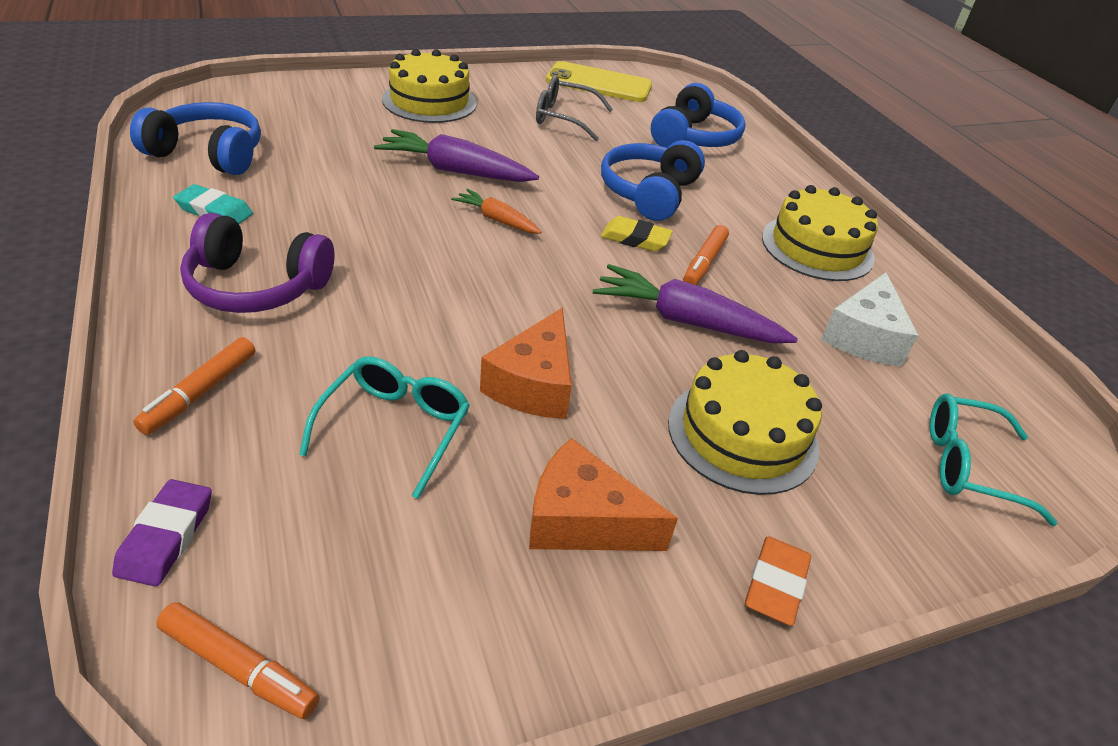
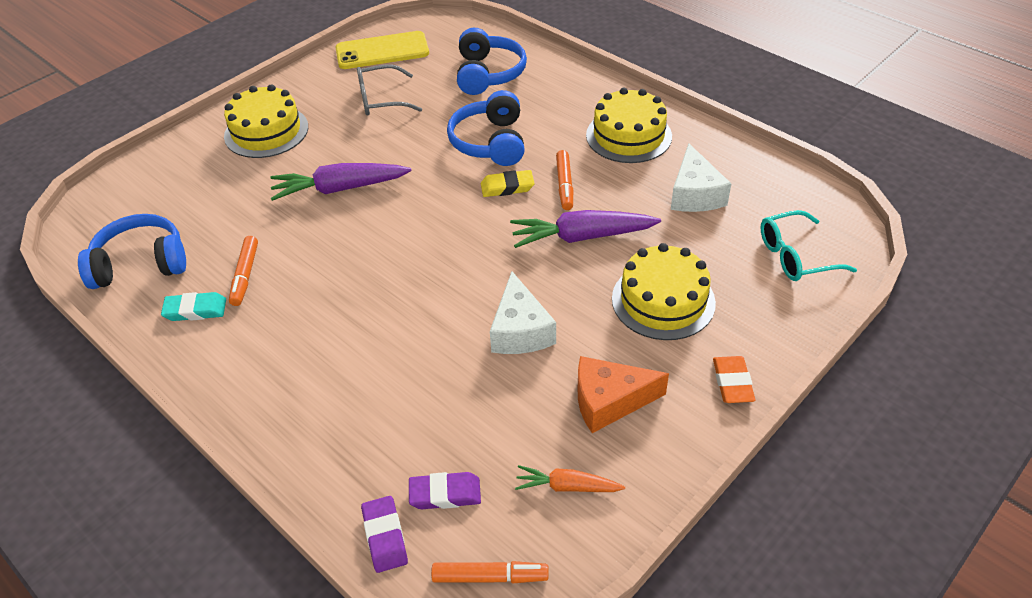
camera: 20 degrees left, 5 degrees up
orange marker [133,337,255,435] -> orange marker moved to [229,236,258,306]
purple headphones [180,213,335,313] -> none
turquoise glasses [299,356,470,499] -> none
orange carrot [451,189,542,234] -> orange carrot moved to [515,465,625,492]
orange cheese [480,308,572,419] -> white cheese [490,271,556,354]
none -> purple eraser [409,472,481,509]

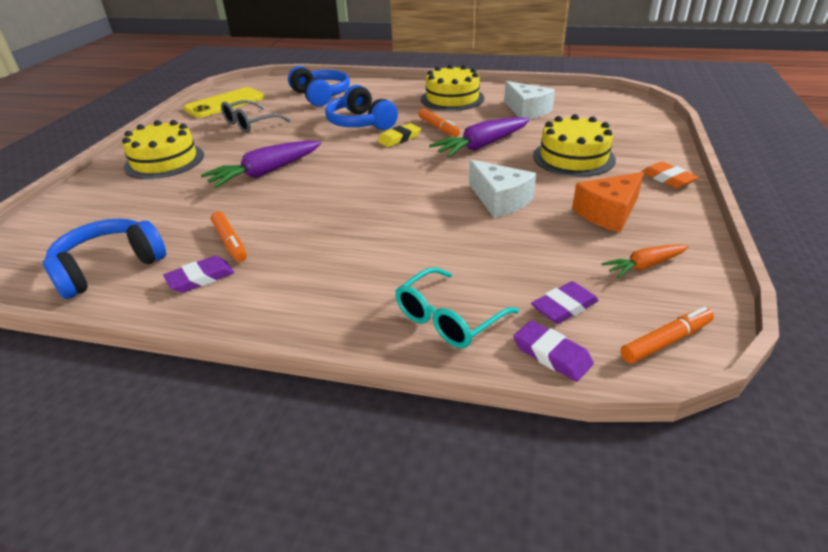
camera: 30 degrees left, 10 degrees down
turquoise eraser [161,292,226,321] -> purple eraser [163,256,234,293]
turquoise glasses [761,210,857,281] -> turquoise glasses moved to [395,267,519,348]

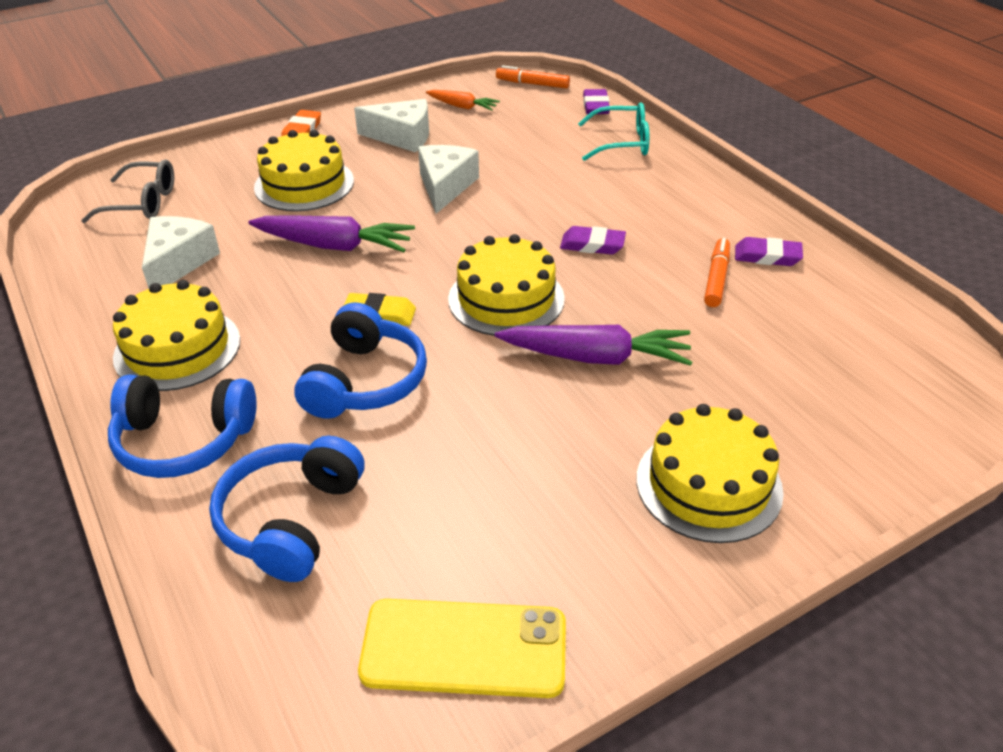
camera: 135 degrees left, 5 degrees up
blue headphones [43,219,166,299] -> blue headphones moved to [108,375,257,478]
grey glasses [221,100,291,133] -> grey glasses moved to [81,159,174,223]
orange marker [418,109,460,137] -> none
purple eraser [531,281,599,324] -> purple eraser moved to [560,226,626,255]
orange cheese [572,172,644,232] -> white cheese [354,99,429,153]
none -> yellow cake [448,234,565,336]

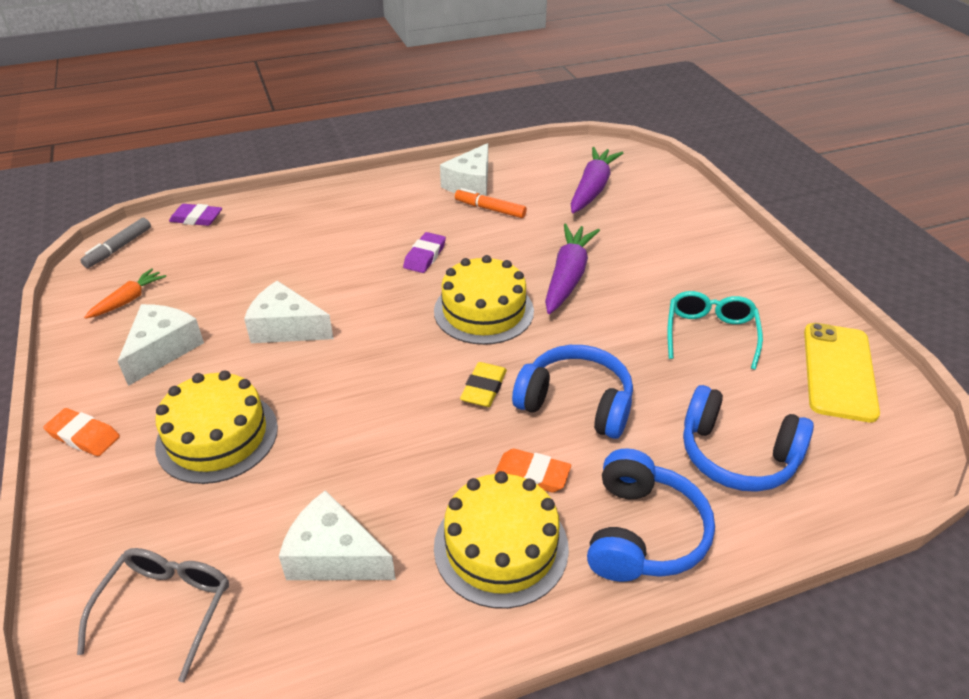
camera: 80 degrees left, 0 degrees up
purple carrot [248,215,415,252] -> purple carrot moved to [570,147,623,213]
orange marker [496,65,570,89] -> grey marker [80,218,151,268]
turquoise glasses [578,103,649,161] -> turquoise glasses moved to [667,291,763,370]
yellow cake [636,404,784,543] -> none
purple eraser [735,237,803,266] -> white cheese [440,143,488,196]
none -> orange eraser [495,449,571,492]

